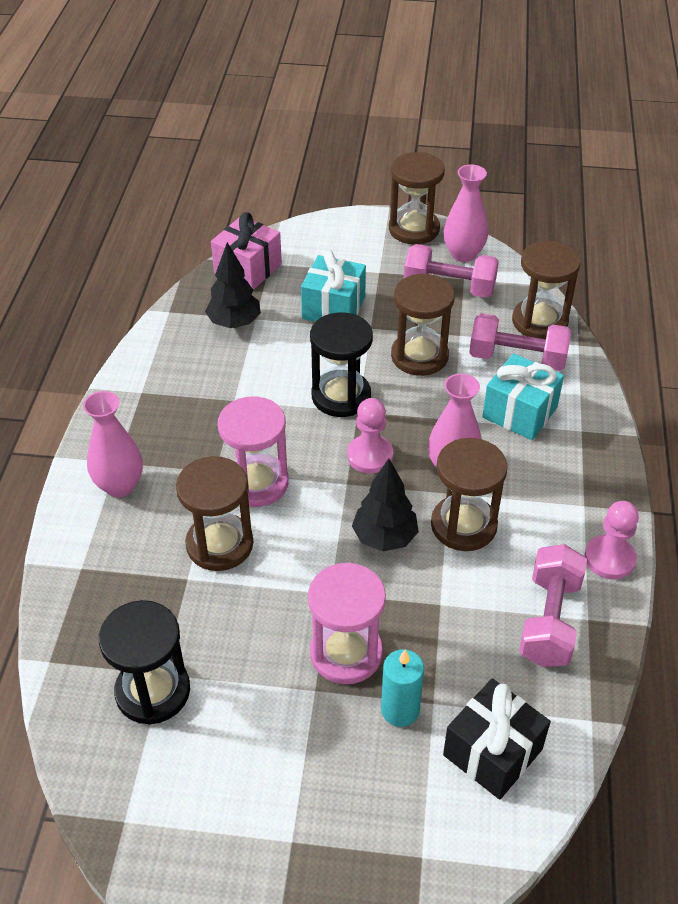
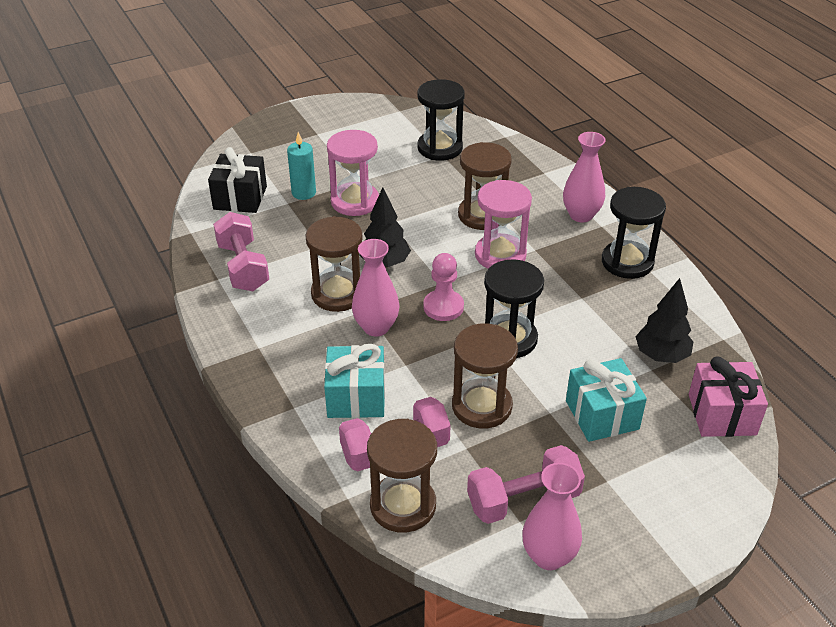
camera: 145 degrees right, 5 degrees down
brown hourglass [389,152,445,245] -> none
pink pawn [584,501,639,579] -> none
none -> black hourglass [602,187,666,279]

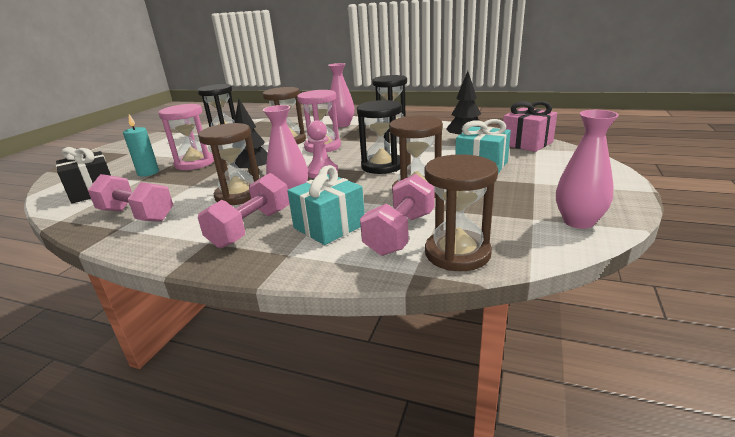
camera: 40 degrees left, 15 degrees down
pink dumbbell [467,445,585,524] -> pink dumbbell moved to [198,173,290,248]

